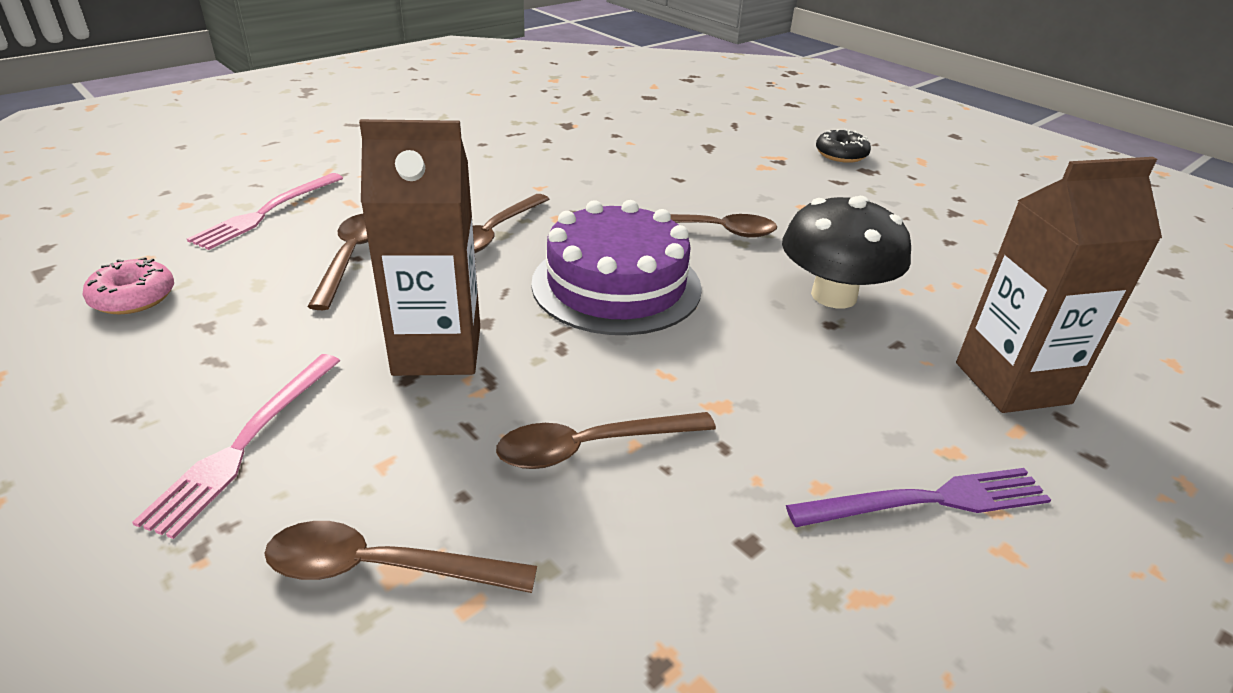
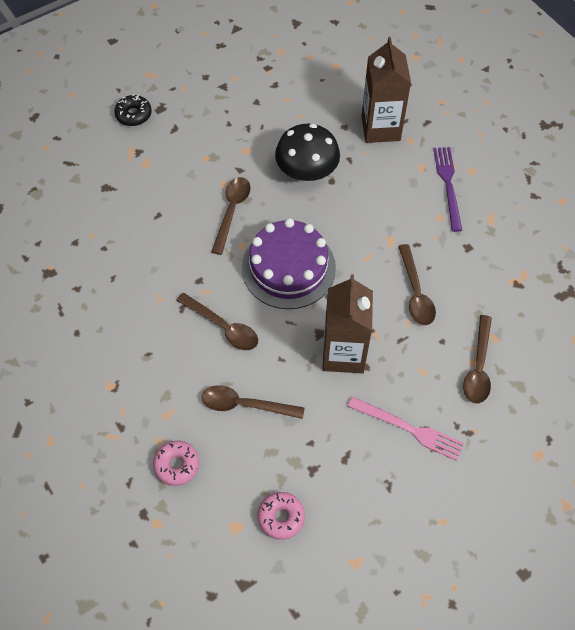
camera: 80 degrees left, 25 degrees up
pink fork [187,173,343,250] -> pink donut [153,441,199,486]

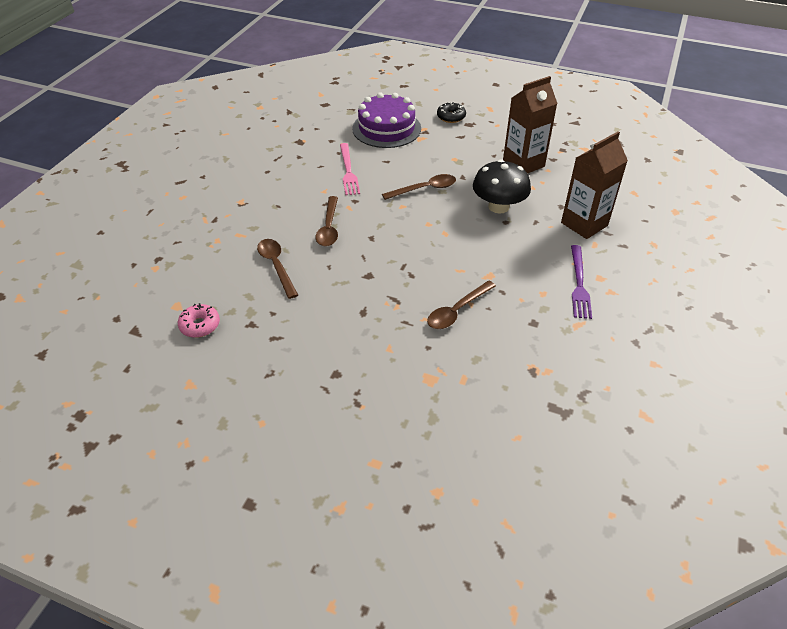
camera: 55 degrees right, 15 degrees down
pink donut [153,441,199,486] -> none
purple cake [242,218,336,309] -> purple cake moved to [352,92,421,148]
brown carton [322,274,373,373] -> brown carton moved to [503,76,558,174]
pink fork [348,396,464,461] -> pink fork moved to [340,143,360,195]
purple fork [433,147,462,232] -> purple fork turned 135 degrees clockwise [571,245,592,319]
brown spoon [463,315,492,403] -> none

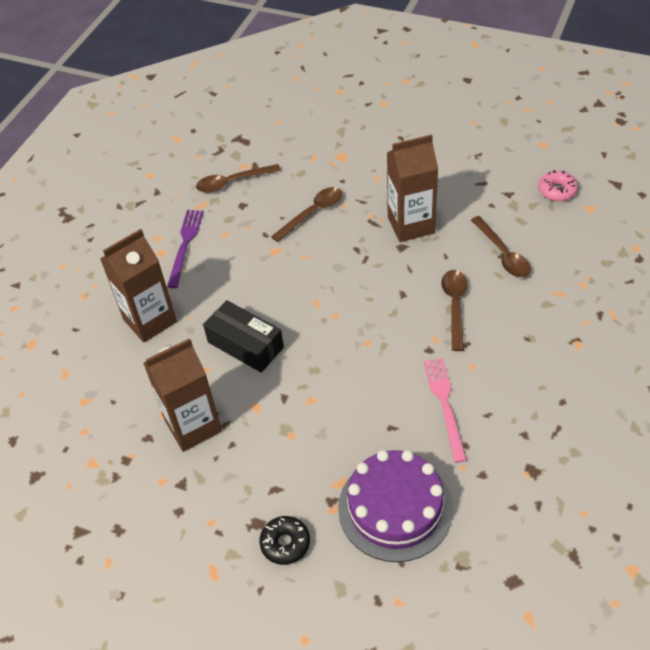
camera: 175 degrees left, 5 degrees up
brown spoon [382,174,456,200] -> brown spoon moved to [196,164,281,193]
black mushroom [473,160,531,214] -> black box [203,300,284,373]
none -> brown carton [387,135,438,242]

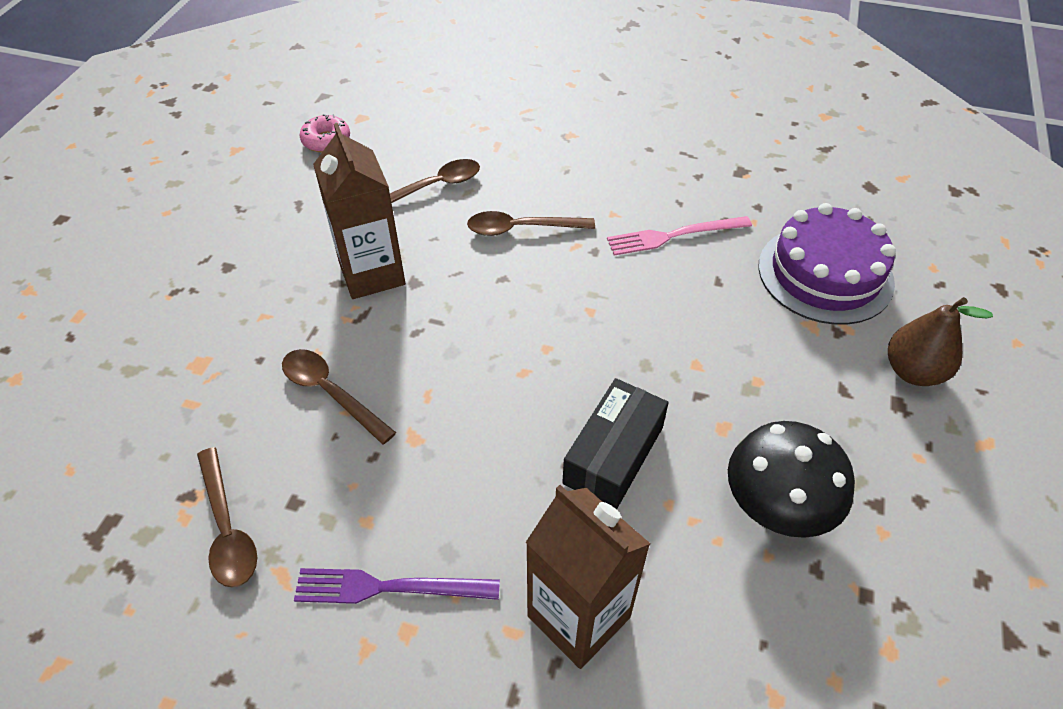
camera: 100 degrees left, 0 degrees up
brown carton [143,338,222,452] -> black mushroom [728,421,855,538]
black donut [259,516,310,565] -> brown pear [888,297,993,386]

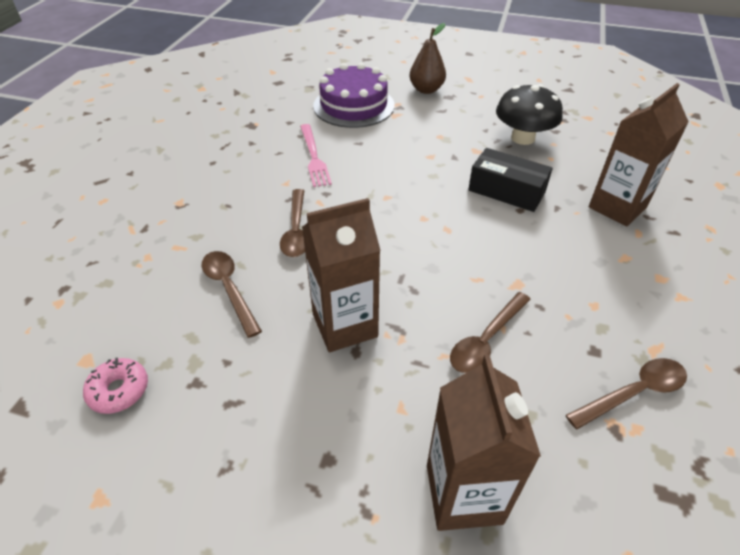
camera: 90 degrees left, 5 degrees down
purple fork [294,568,500,604] -> none
none -> brown carton [427,355,541,531]

